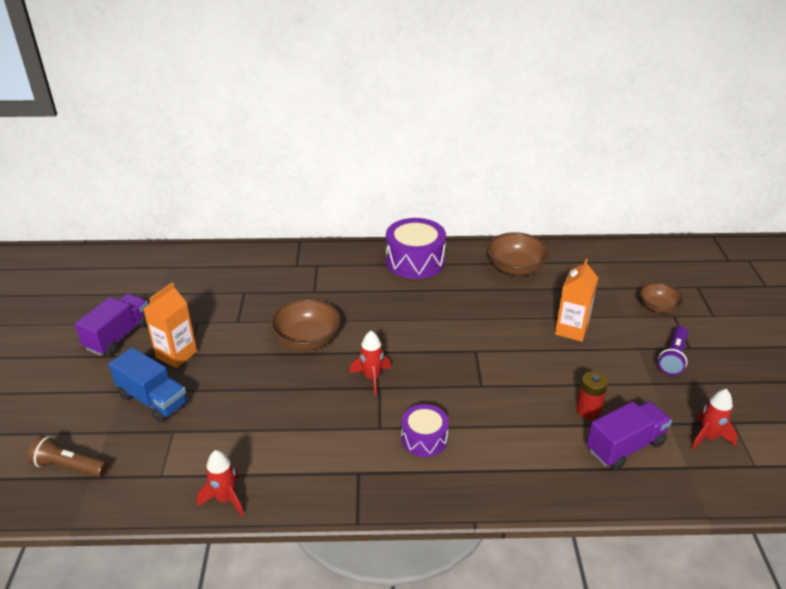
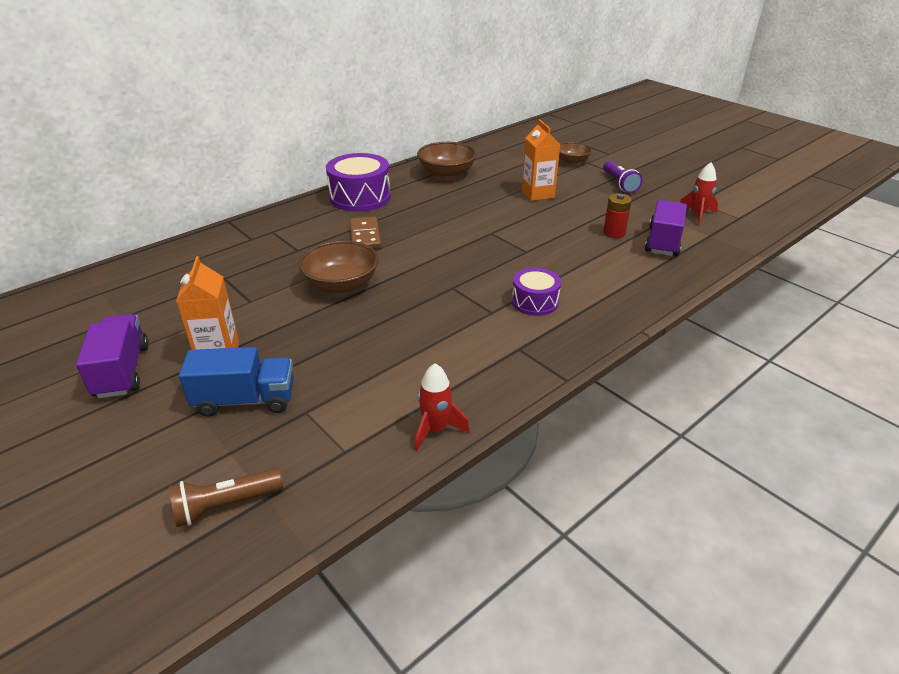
camera: 40 degrees left, 0 degrees up
red rocket [350,331,391,395] -> none
none -> brown domino [350,217,381,249]

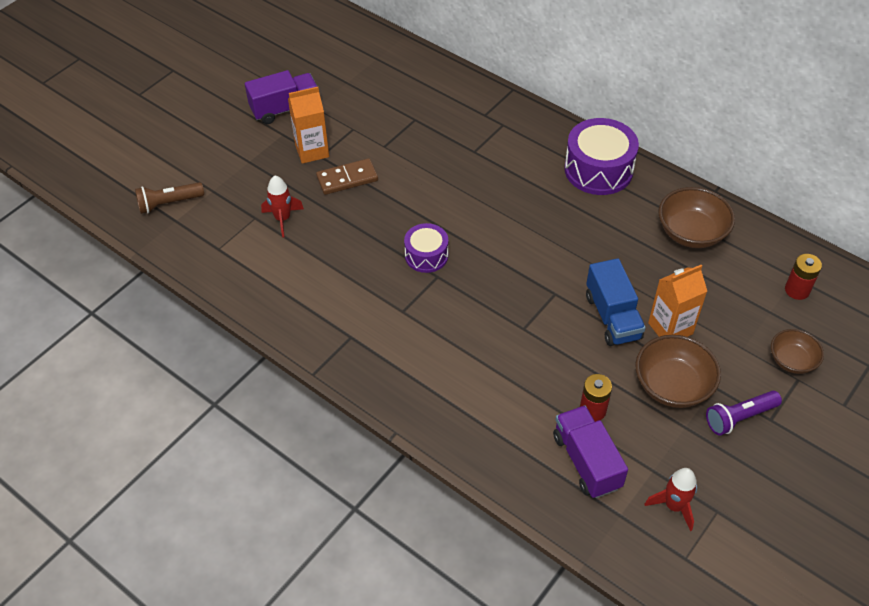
camera: 80 degrees right, 15 degrees up
brown flashlight [169,468,283,527] -> brown flashlight turned 75 degrees counterclockwise [135,182,204,214]
blue truck [179,347,294,417] -> blue truck moved to [586,258,646,346]
brown bowl [298,240,379,294] -> brown bowl moved to [635,335,721,408]
brown domino [350,217,381,249] -> brown domino moved to [316,158,378,195]
red rocket [415,363,470,451] -> red rocket moved to [261,176,304,237]
purple drum [512,268,561,316] -> purple drum moved to [404,223,448,273]
purple truck [645,200,687,256] -> purple truck turned 120 degrees counterclockwise [553,405,628,498]
none -> red battery [785,254,822,300]

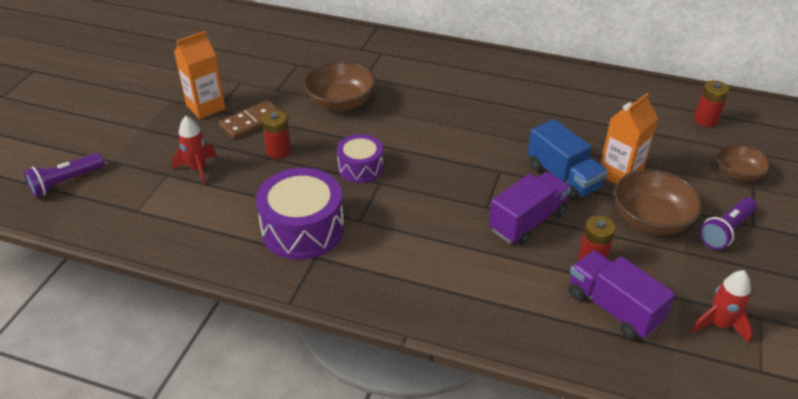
camera: 20 degrees left, 10 degrees down
brown flashlight [135,182,204,214] -> purple flashlight [24,153,104,197]
purple truck [245,70,318,124] -> purple truck moved to [489,172,571,246]
purple drum [564,118,639,195] -> purple drum moved to [256,168,344,260]
brown bowl [659,187,735,248] -> brown bowl moved to [304,61,376,111]
none -> red battery [262,110,291,159]

